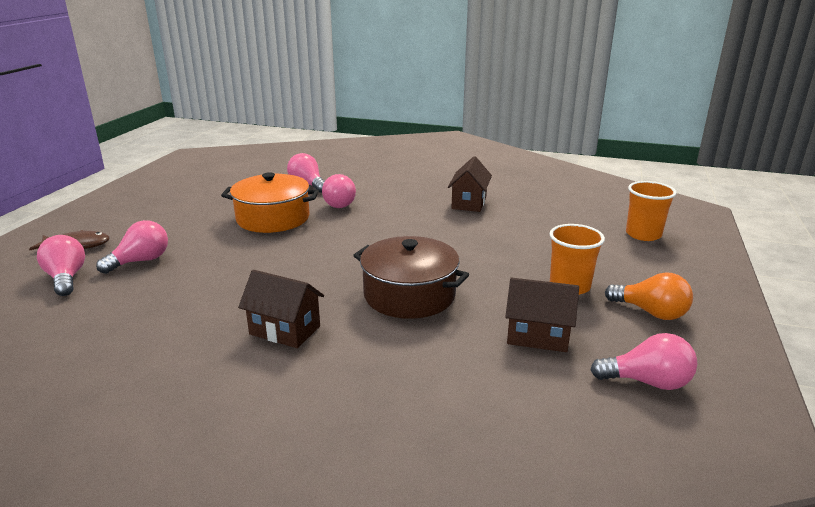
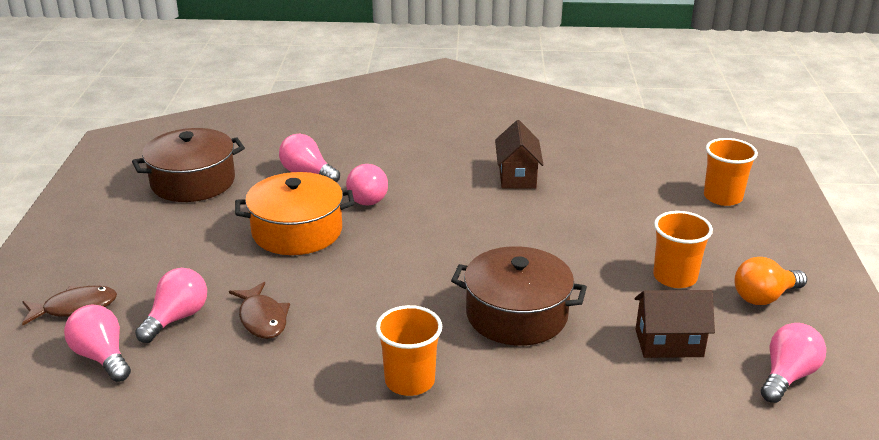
camera: 15 degrees left, 5 degrees up
brown house [238,270,324,348] -> orange cup [376,305,442,396]
pink light bulb [590,333,697,390] -> pink light bulb turned 45 degrees counterclockwise [761,323,826,403]
orange light bulb [605,272,693,320] -> orange light bulb turned 135 degrees clockwise [734,257,807,305]
none -> brown pot [132,128,245,202]
none -> brown fish [229,282,290,339]

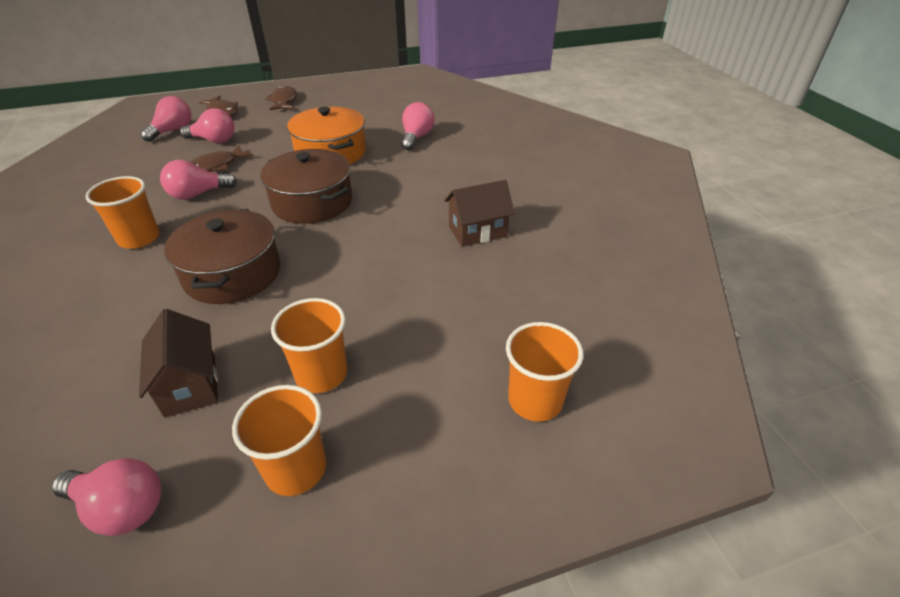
camera: 70 degrees right, 10 degrees up
brown pot [132,128,245,202] -> brown pot moved to [260,149,352,224]
pink light bulb [346,164,388,206] -> pink light bulb moved to [160,160,237,200]
orange light bulb [734,257,807,305] -> orange cup [232,385,326,496]
none -> brown fish [265,85,297,110]

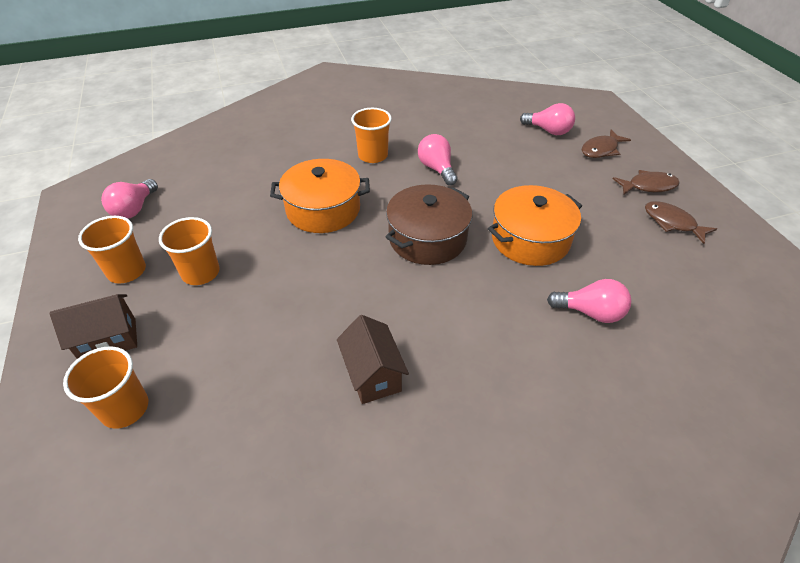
camera: 90 degrees right, 5 degrees up
brown house [139,309,218,418] -> brown house moved to [50,294,137,359]
brown pot [164,209,281,304] -> orange pot [270,159,370,233]
pink light bulb [180,108,235,143] -> none
brown fish [191,146,253,172] -> brown fish moved to [645,201,717,244]

